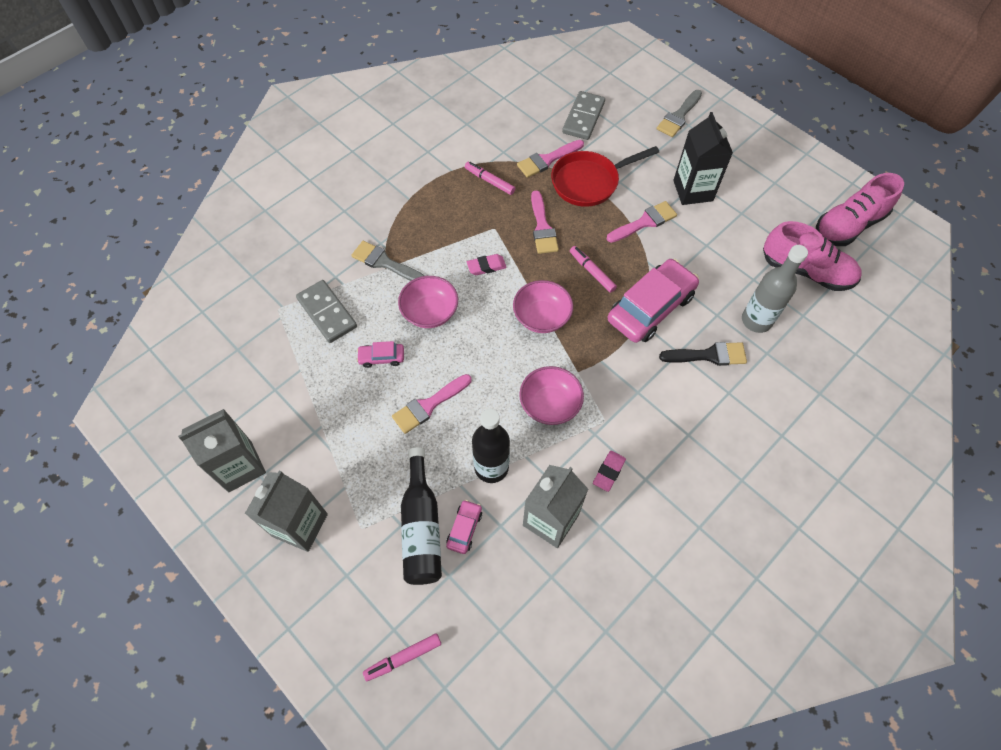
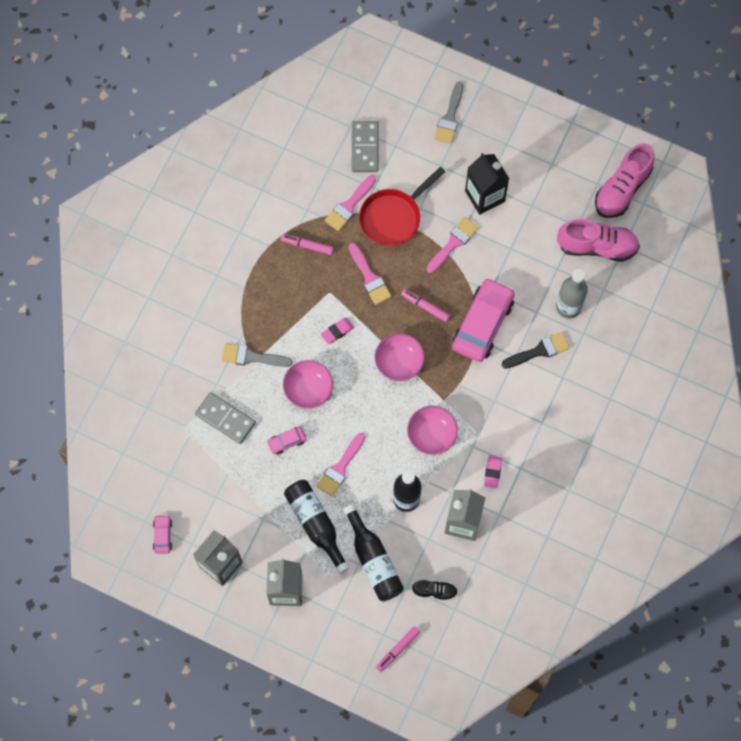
camera: 20 degrees left, 10 degrees up
pink car [446,500,482,554] -> pink car moved to [153,515,172,554]
none -> black bottle [284,480,350,574]
none -> black shoe [412,580,458,601]

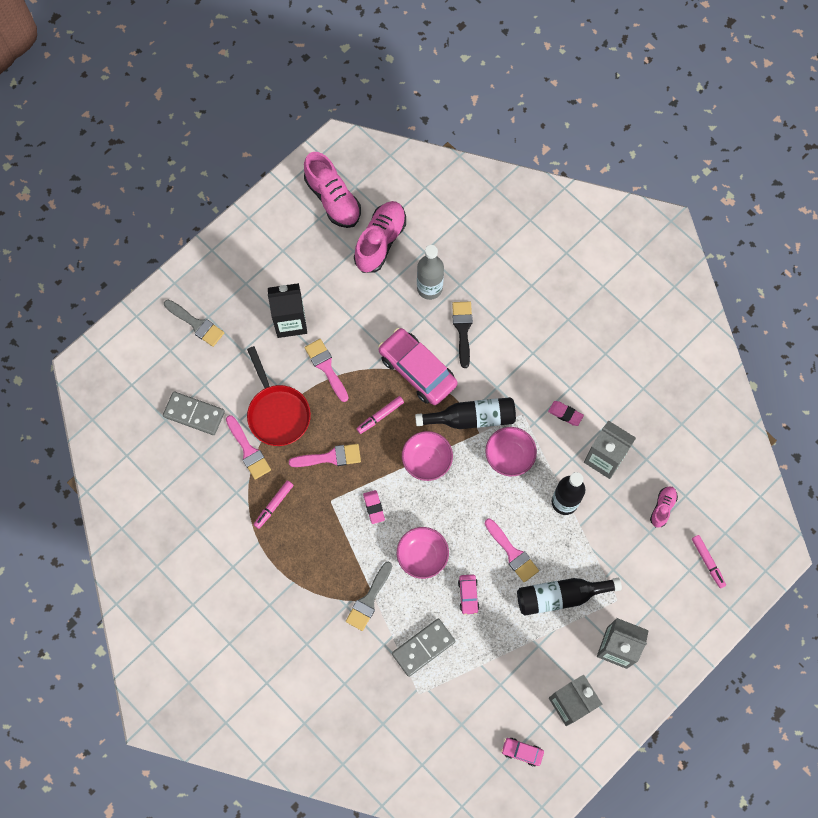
camera: 70 degrees left, 0 degrees up
black bottle [343,504,404,601] -> black bottle moved to [415,397,516,429]
black shoe [412,580,458,601] -> pink shoe [650,486,678,528]

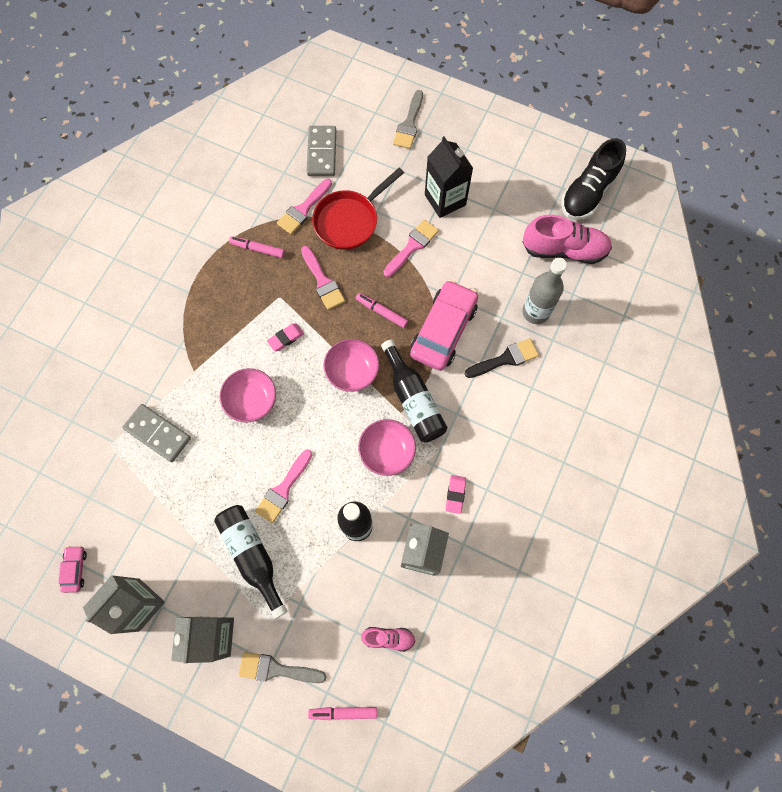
camera: 70 degrees right, 0 degrees up
pink shoe [304,152,361,228] -> black shoe [561,138,626,220]
grey brush [346,561,392,631] -> grey brush moved to [239,652,326,683]
pink car [458,574,479,615] -> none
pink marker [692,535,726,588] -> pink marker turned 45 degrees clockwise [308,707,377,720]

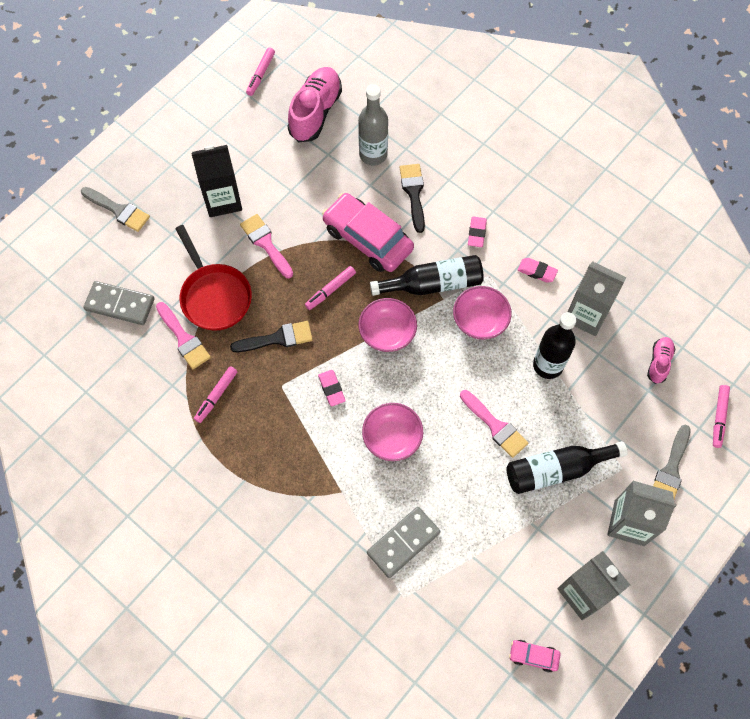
camera: 75 degrees left, 5 degrees down
pink brush [301,246,345,310] -> black brush [230,321,313,352]
black shoe [561,138,626,220] -> pink marker [246,47,275,96]
none -> pink eraser [468,217,487,247]

